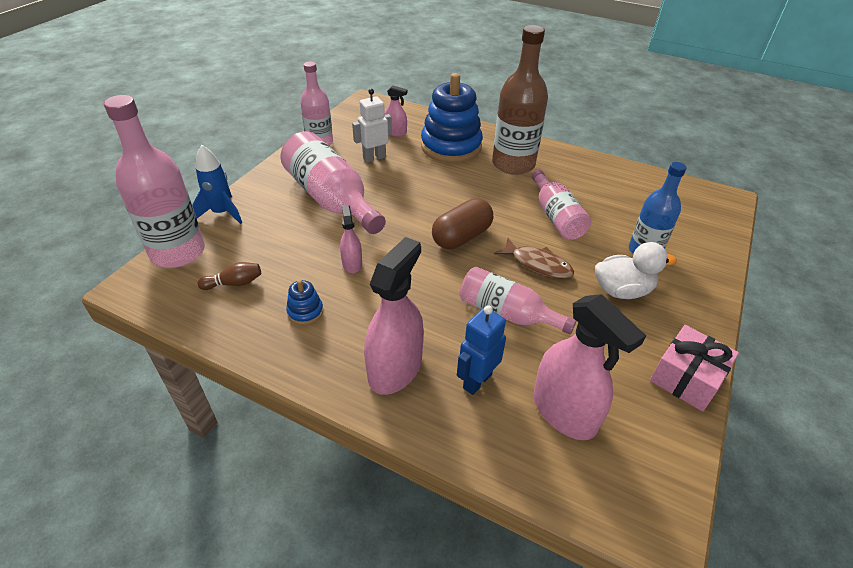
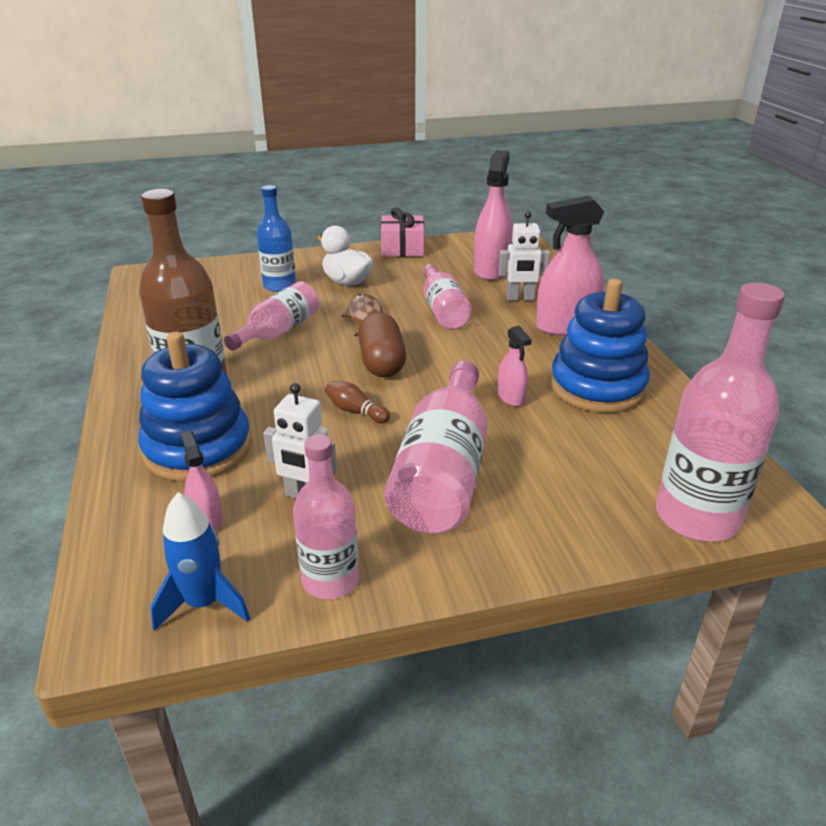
camera: 130 degrees left, 10 degrees down
blue rocket [192,145,242,224] -> blue rocket moved to [150,492,250,631]
brown bowling pin [198,262,261,290] -> brown bowling pin moved to [325,381,390,423]
blue stacking toy [286,280,323,325] -> blue stacking toy [550,279,650,413], size x2.41
pink spray bottle [340,205,362,273] -> pink spray bottle turned 60 degrees counterclockwise [497,326,532,407]
brown capsule [432,198,493,249] -> brown capsule turned 75 degrees clockwise [358,313,406,377]
blue robot [457,305,506,395] -> white robot [498,211,550,301]

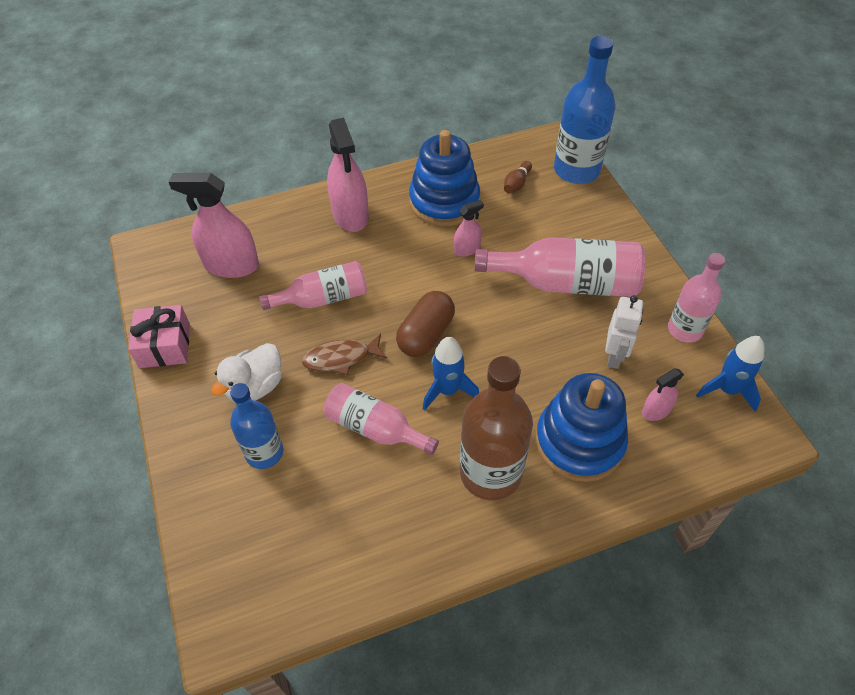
camera: 95 degrees left, 20 degrees up
brown bowling pin [325,381,390,423] -> brown bowling pin moved to [504,161,532,194]
brown capsule [358,313,406,377] -> brown capsule turned 45 degrees counterclockwise [396,291,455,357]
white robot [498,211,550,301] -> none
pink bottle [656,283,785,541] -> blue bottle [554,36,615,184]
none -> blue rocket [423,337,479,411]

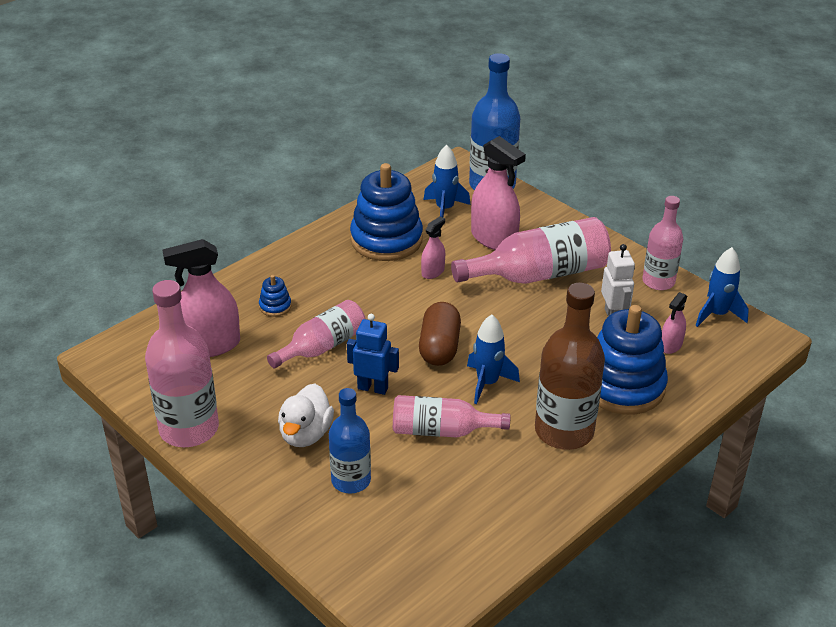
camera: 25 degrees left, 15 degrees down
pink gift [128,305,190,368] -> pink bottle [145,280,219,447]
brown fish [302,334,387,375] -> blue robot [347,314,399,395]
pink spray bottle [327,118,369,232] -> pink spray bottle moved to [471,136,526,250]
brown bowling pin [504,161,532,194] -> blue rocket [424,145,471,217]
none -> blue stacking toy [259,275,291,317]

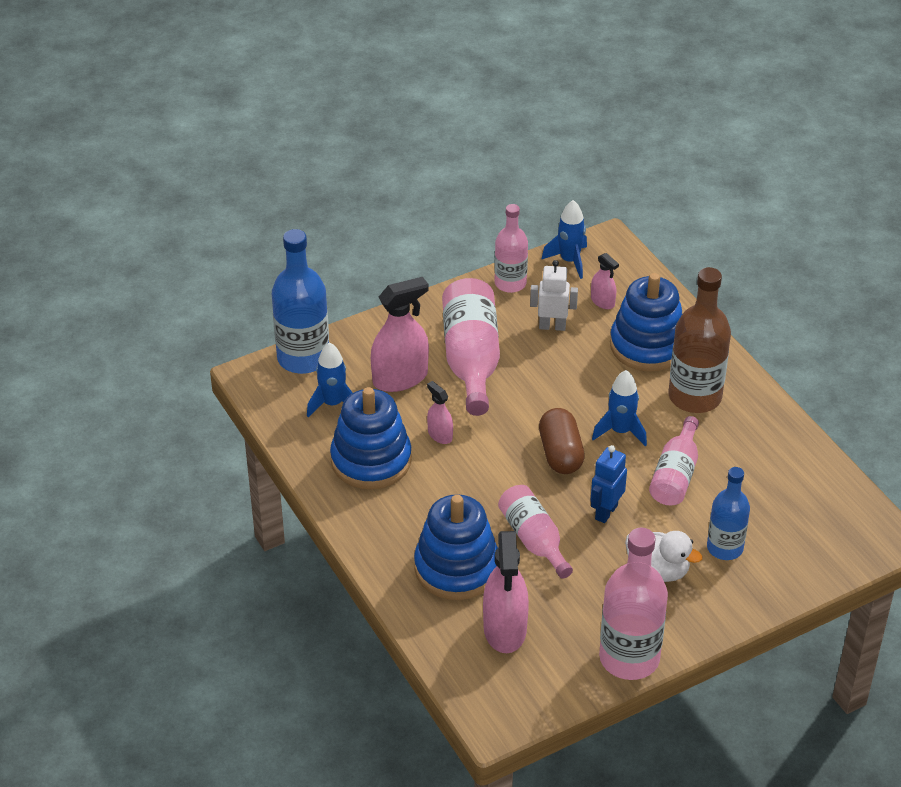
camera: 75 degrees left, 5 degrees up
blue stacking toy [259,275,291,317] -> blue stacking toy [414,494,498,600], size x2.41
brown capsule [419,302,461,366] -> brown capsule turned 60 degrees clockwise [539,408,585,474]

